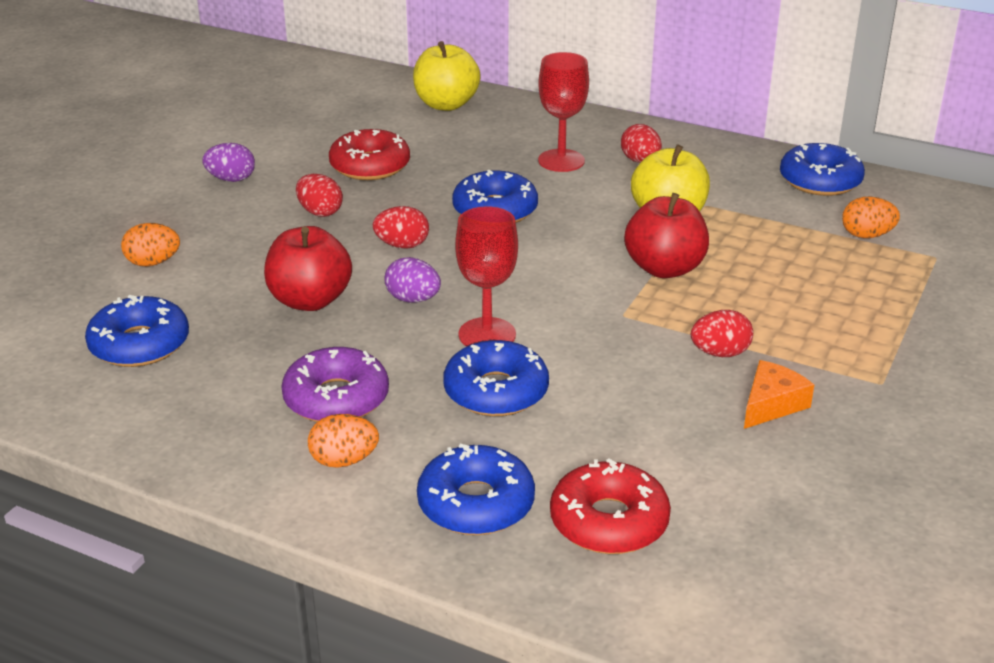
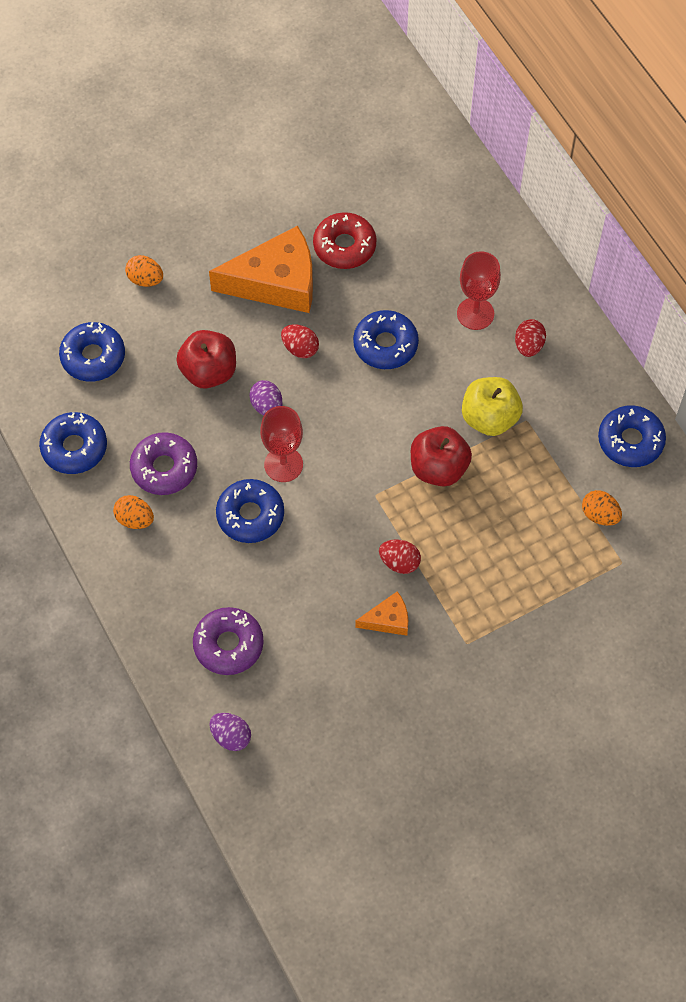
camera: 35 degrees right, 30 degrees up
purple egg [202,143,255,182] -> purple egg moved to [209,713,251,751]
red egg [296,174,343,217] -> orange cheese [209,226,313,313]
yellow apple [413,41,481,111] -> none
blue donut [417,444,535,535] -> blue donut moved to [39,412,107,474]
red donut [550,458,671,554] -> purple donut [193,607,264,675]

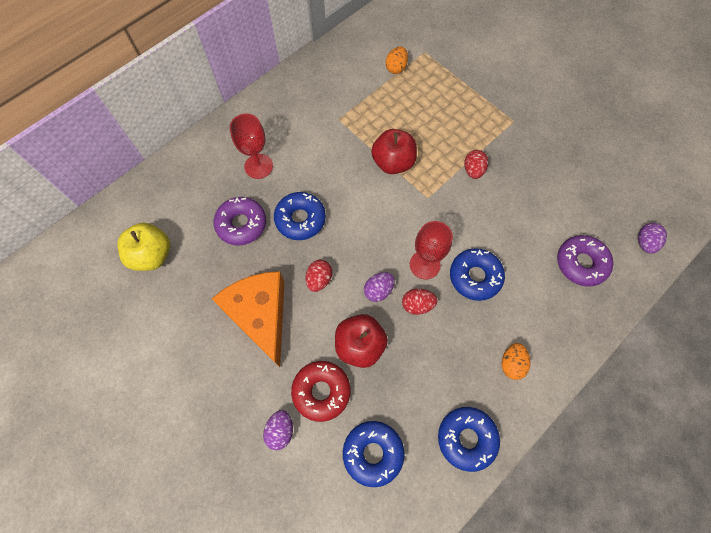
camera: 105 degrees left, 5 degrees up
orange egg [125,255,163,287] -> purple egg [263,410,293,450]
purple donut [130,432,197,495] -> purple donut moved to [214,197,266,246]
red donut [313,212,377,269] -> red donut moved to [291,361,350,422]
orange cheese [355,591,408,636] -> none
yellow apple [462,377,523,436] -> yellow apple moved to [117,223,170,271]
red egg [515,319,546,357] -> red egg moved to [402,289,437,315]
blue donut [598,405,666,467] -> none

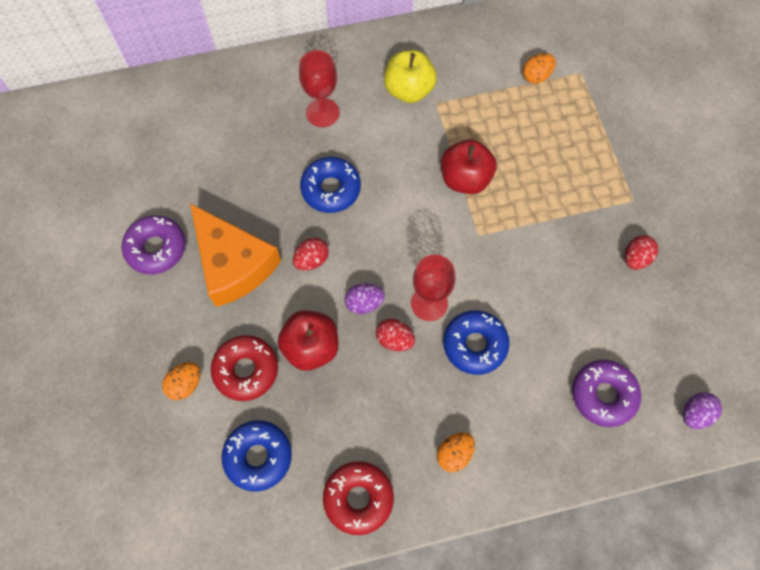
camera: 30 degrees right, 0 degrees up
yellow apple [117,223,170,271] -> yellow apple moved to [384,50,437,103]
orange cheese [212,271,284,367] -> orange cheese turned 135 degrees clockwise [190,203,281,307]
purple donut [214,197,266,246] -> purple donut moved to [122,215,186,274]
purple egg [263,410,293,450] -> orange egg [162,362,201,400]
blue donut [438,407,500,472] -> red donut [323,461,394,535]
red egg [464,150,488,179] -> red egg moved to [625,235,658,270]

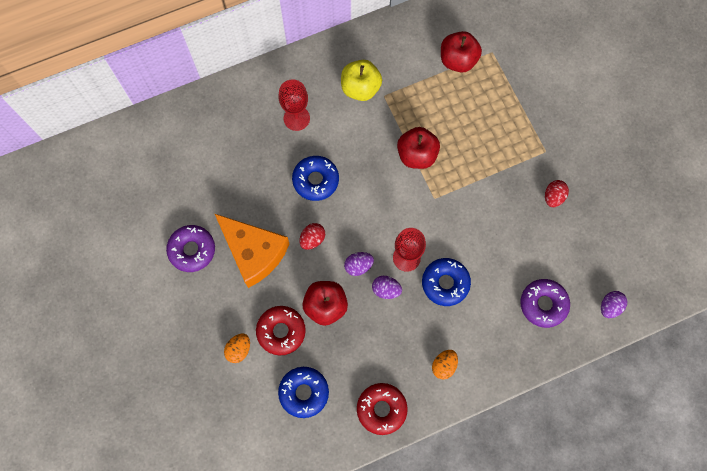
camera: 10 degrees left, 5 degrees up
red egg [376,319,415,351] -> purple egg [372,276,402,299]
orange egg [523,53,556,84] -> red apple [441,31,482,73]

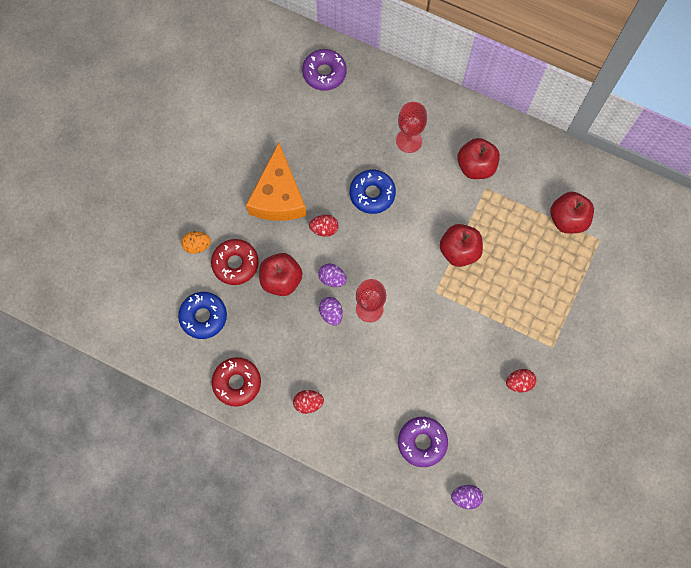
camera: 50 degrees right, 0 degrees up
purple donut [166,225,215,272] -> purple donut moved to [302,49,347,91]
yellow apple [341,60,382,101] -> red apple [457,138,500,179]
blue donut [422,258,471,306] -> none
orange egg [432,350,458,379] -> red egg [293,390,324,414]

